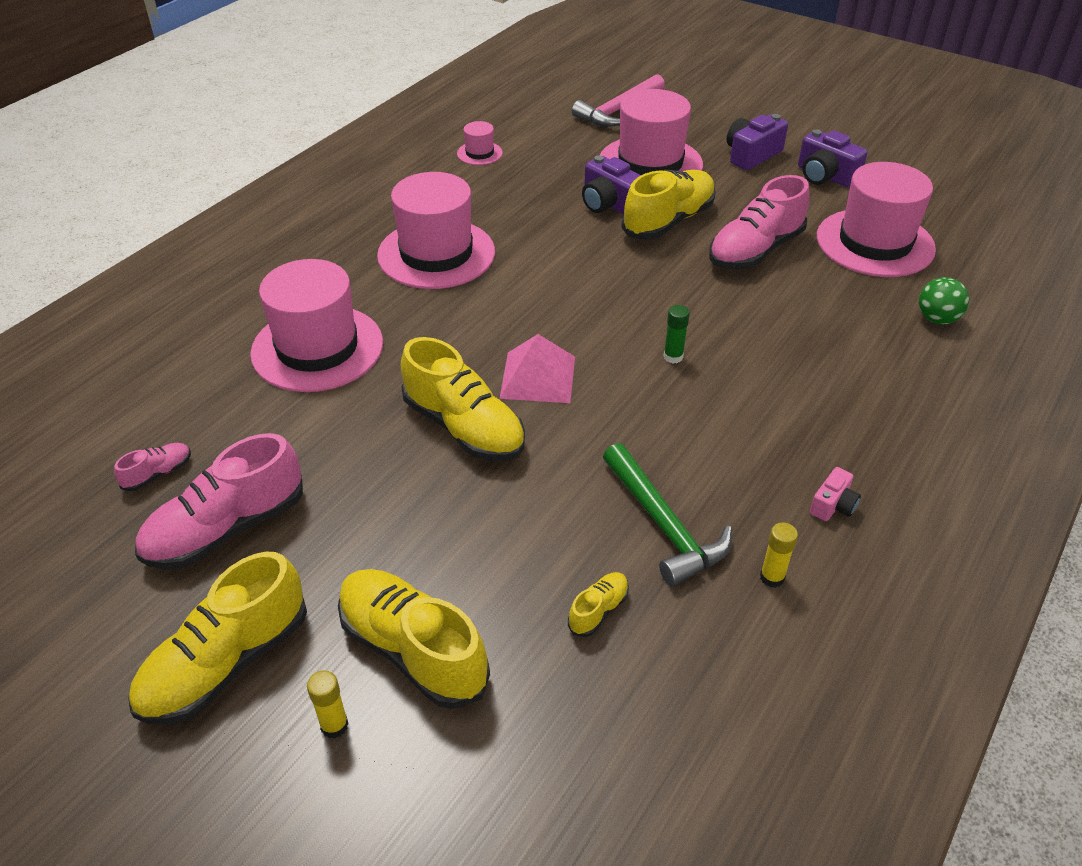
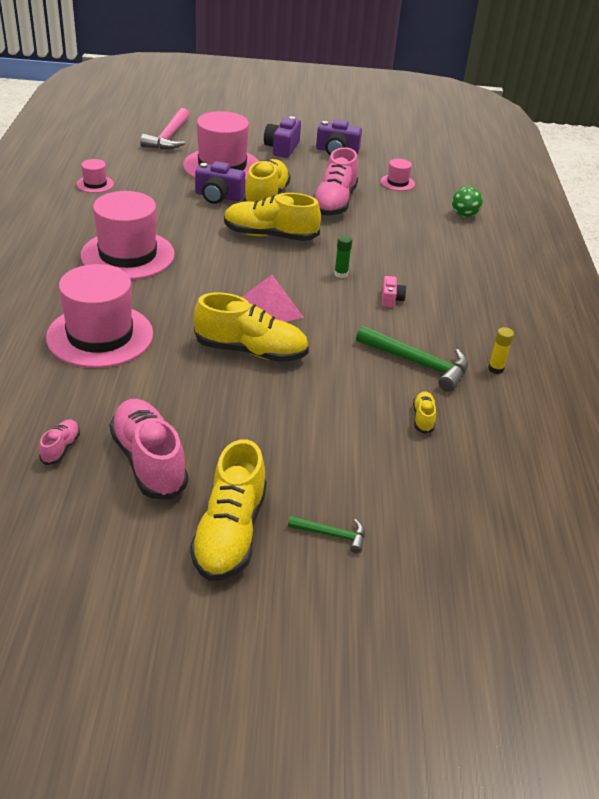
camera: 35 degrees left, 5 degrees down
pink shoe [135,433,303,569] -> pink shoe turned 135 degrees clockwise [109,399,188,500]
yellow glue stick [307,670,349,738] -> green hammer [288,516,365,554]
yellow shoe [338,569,490,709] -> yellow shoe moved to [224,193,321,241]
pink camera [810,467,861,521] -> pink camera moved to [382,276,406,307]
pink hat [817,162,936,277] -> pink hat [381,159,415,191], size x0.44

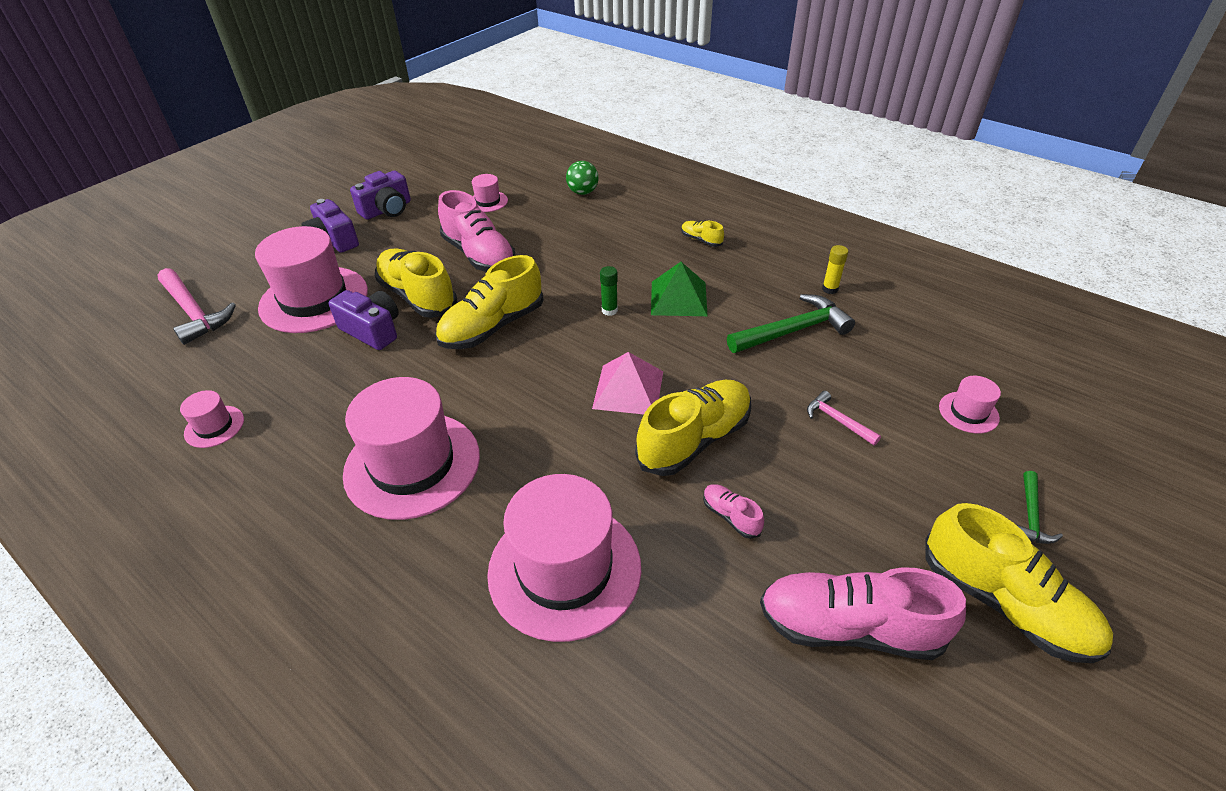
camera: 50 degrees left, 5 degrees up
pink shoe [39,420,80,465] -> pink shoe moved to [703,484,764,539]
purple camera [195,161,245,204] -> purple camera turned 105 degrees counterclockwise [329,290,399,350]
green hammer [288,516,365,554] -> green hammer turned 150 degrees clockwise [1017,471,1063,544]
pink camera [382,276,406,307] -> green pyramid [651,262,708,316]
yellow shoe [413,391,436,434] -> yellow shoe moved to [681,220,724,247]
none -> pink hammer [807,391,881,445]
none -> pink hat [939,376,1001,433]

